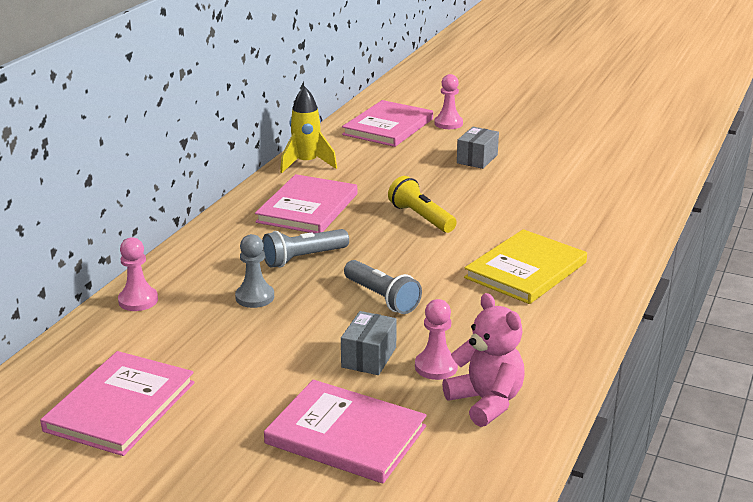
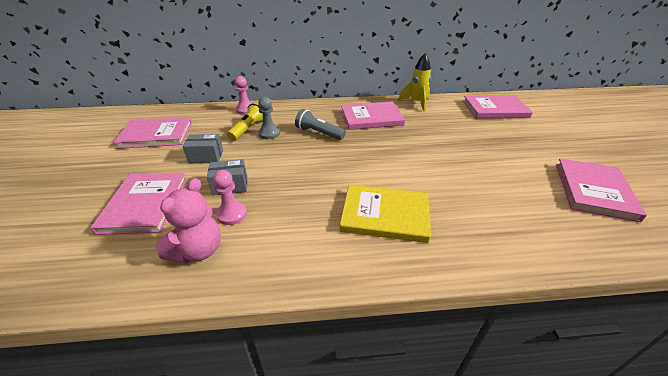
camera: 60 degrees right, 10 degrees up
grey flashlight [344,260,422,314] -> none
yellow flashlight [388,176,457,233] -> yellow flashlight moved to [227,102,263,141]
pink pawn [434,74,463,129] -> none
grey box [457,127,499,169] -> grey box moved to [183,134,223,164]
none -> pink book [556,158,647,222]

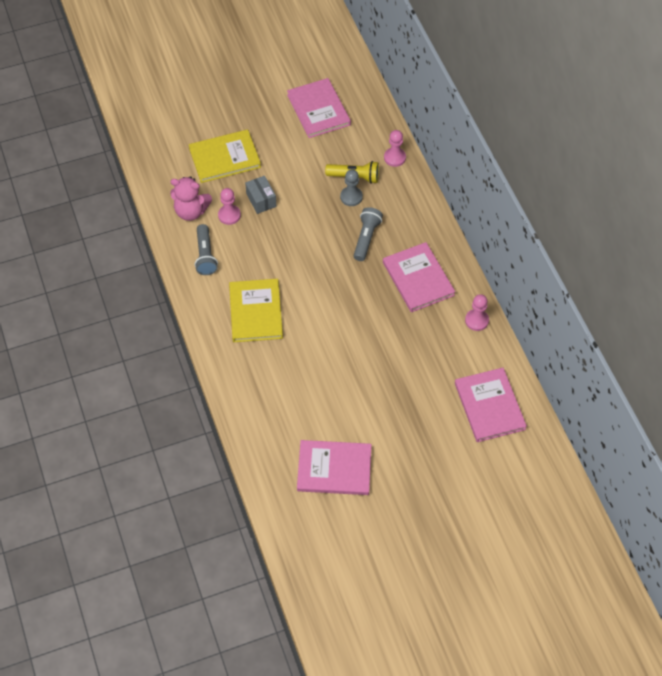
camera: 75 degrees right, 20 degrees up
pink book [90,172,187,235] -> yellow book [189,129,261,183]
grey box [183,134,223,164] -> none
yellow rocket [398,53,431,112] -> pink pawn [465,294,489,331]
none -> grey flashlight [195,224,218,275]

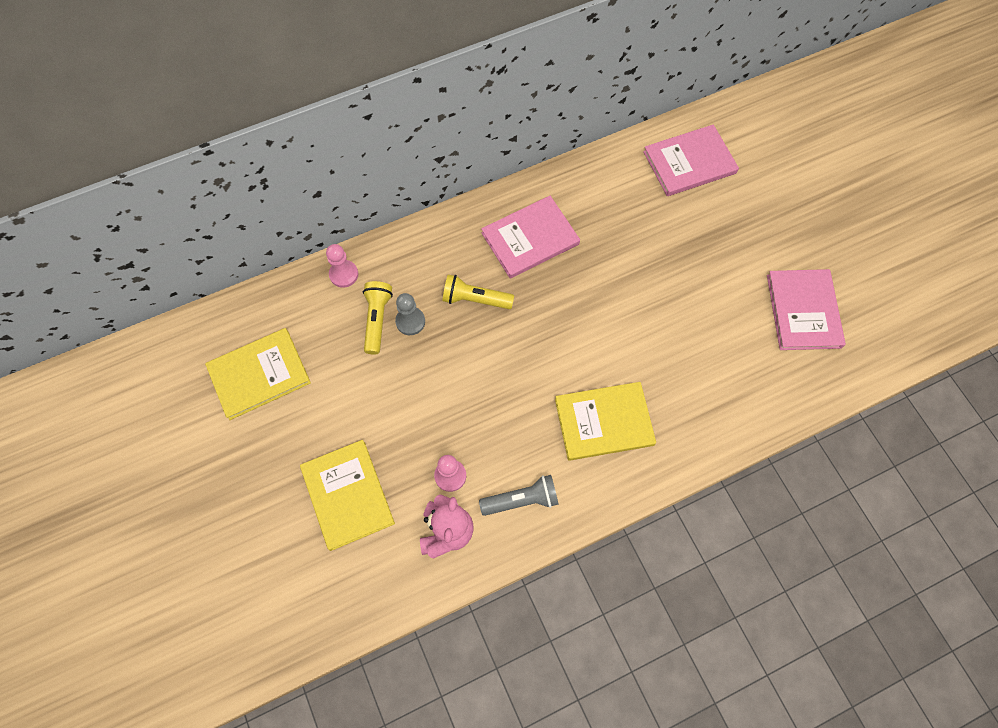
camera: 95 degrees left, 10 degrees up
grey box [245,176,277,214] -> none
pink book [287,78,351,138] -> yellow book [205,328,311,420]
grey flashlight [354,207,383,261] -> yellow flashlight [442,274,514,309]
pink pawn [465,294,489,331] -> none

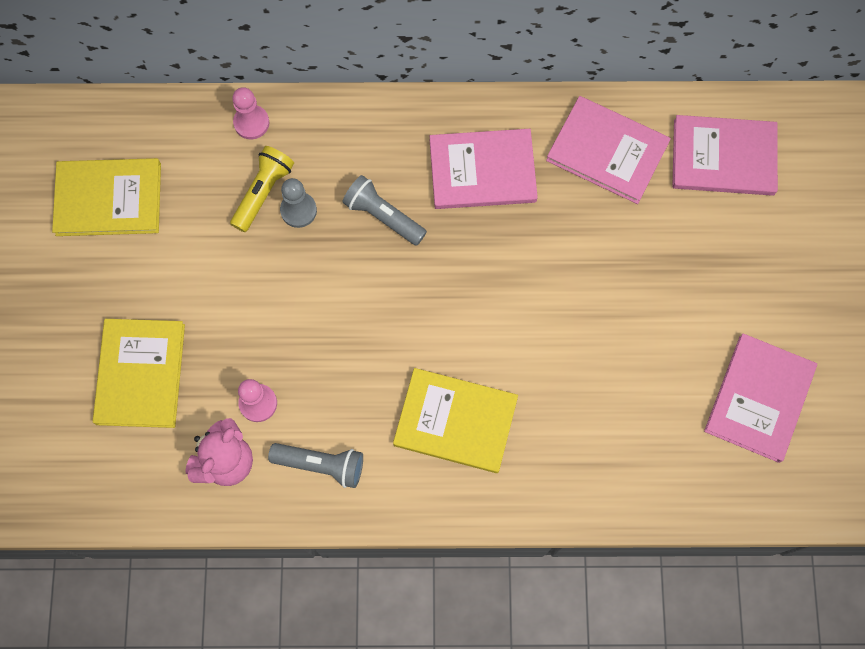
camera: 25 degrees right, 5 degrees up
yellow flashlight [442,274,514,309] -> grey flashlight [342,175,427,246]
none -> pink book [546,96,671,204]

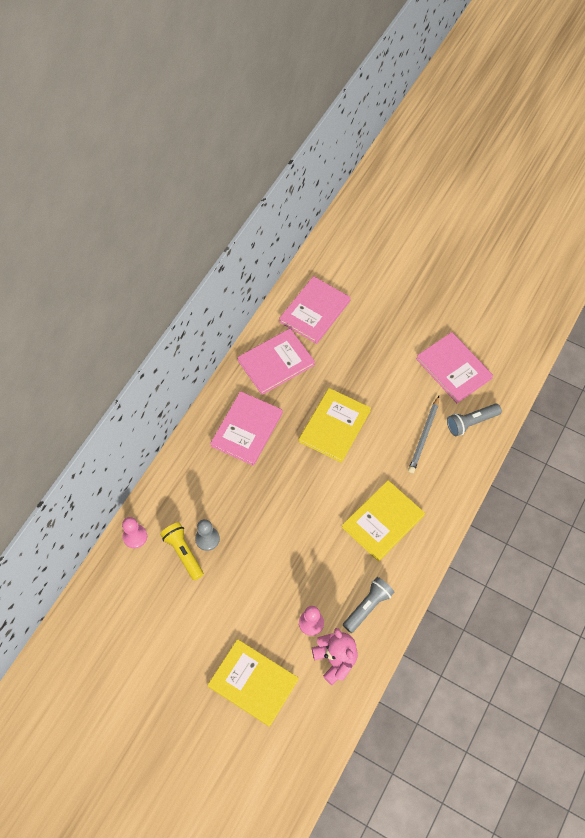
camera: 60 degrees left, 10 degrees down
yellow book [52,158,161,236] -> yellow book moved to [299,388,371,463]
grey flashlight [342,175,427,246] -> grey flashlight moved to [447,403,502,436]
none -> grey pencil [408,396,439,473]

